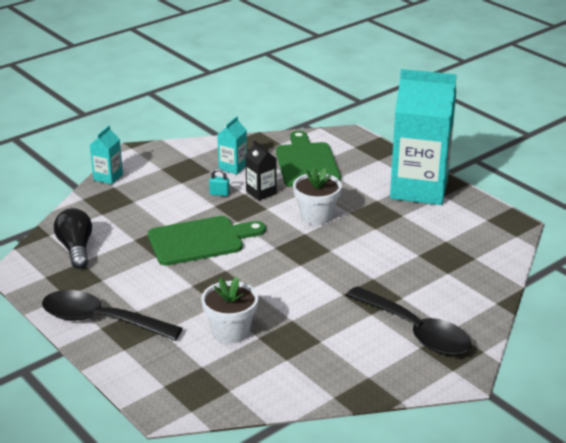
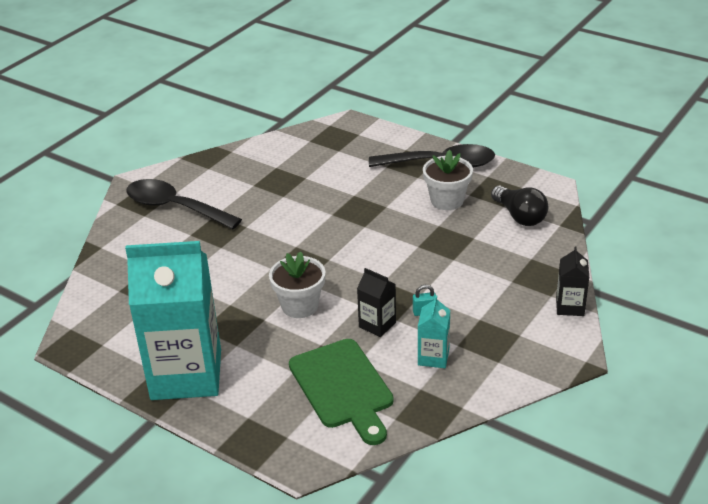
camera: 165 degrees right, 5 degrees up
turquoise carton [90,126,123,184] -> black carton [556,246,589,316]
green cutting board [148,216,266,266] -> none
white flower pot [201,277,258,344] -> white flower pot moved to [423,150,473,210]

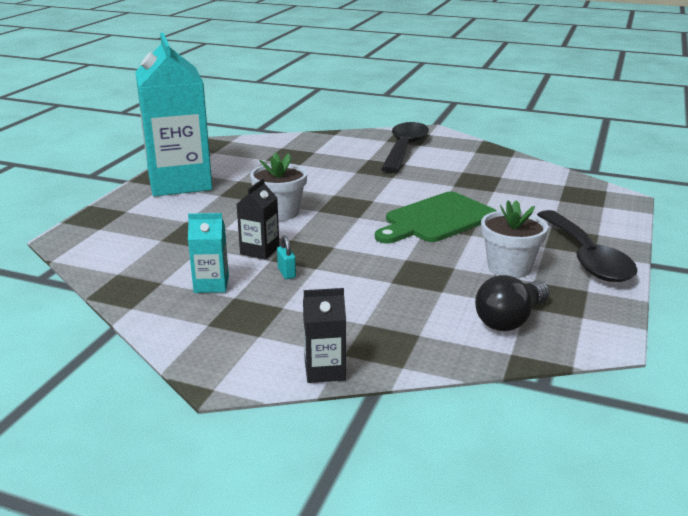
camera: 75 degrees right, 10 degrees down
green cutting board [289,339,394,445] -> green cutting board moved to [375,192,496,243]

